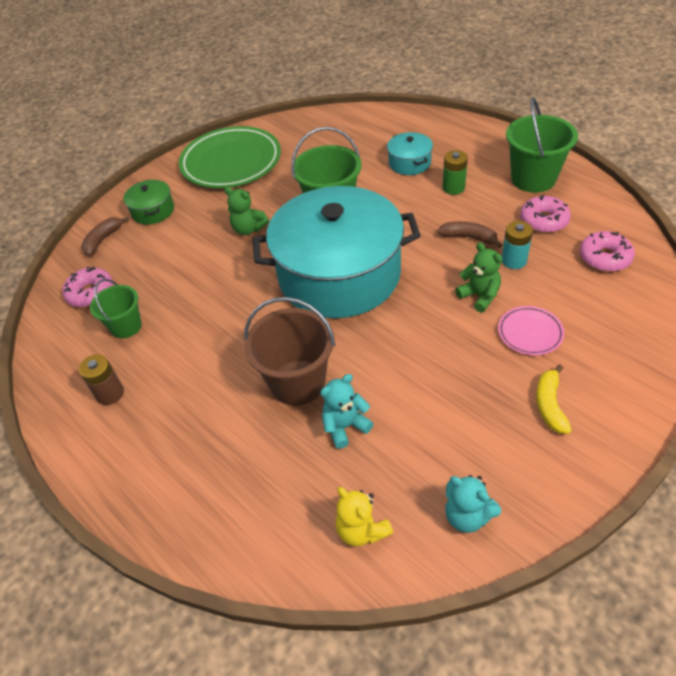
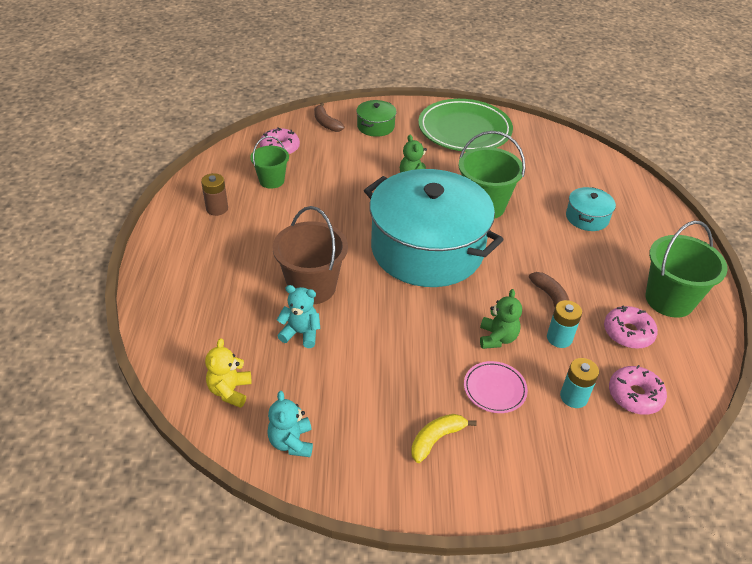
camera: 40 degrees right, 5 degrees down
brown banana [81,217,129,256] -> brown banana turned 105 degrees counterclockwise [314,103,344,132]
green battery [443,150,468,195] -> none
none -> turquoise battery [560,358,599,408]

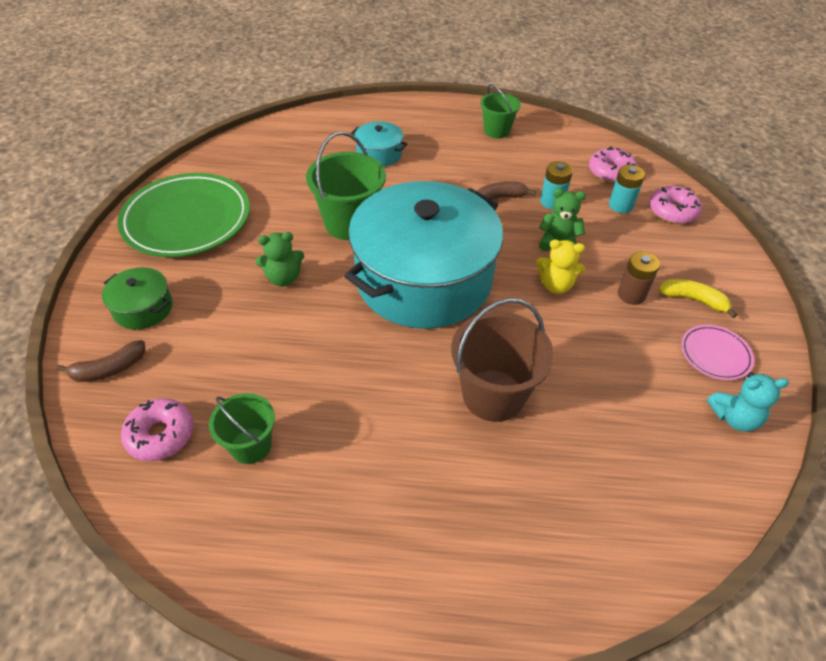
camera: 85 degrees left, 5 degrees up
brown battery [201,173,228,216] -> brown battery moved to [618,252,660,305]
yellow teddy bear [205,338,252,408] -> yellow teddy bear moved to [536,239,585,294]
turquoise teddy bear [277,285,320,348] -> none
yellow banana [411,414,477,463] -> yellow banana turned 150 degrees clockwise [659,279,737,318]
pink plate [464,361,528,413] -> pink plate moved to [681,325,754,380]
pink donut [604,306,658,349] -> pink donut moved to [649,186,702,224]
green bucket [645,221,728,318] -> green bucket [480,84,521,138], size x0.61

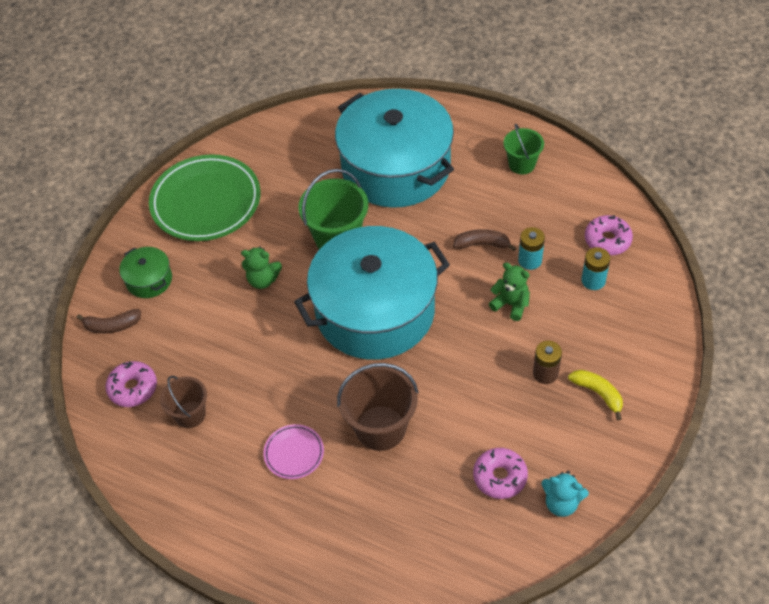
camera: 25 degrees right, 5 degrees up
green bucket [209,393,275,464] -> brown bucket [160,376,207,428]
turquoise pot [351,121,408,167] -> turquoise pot [335,89,454,208], size x2.47
yellow teddy bear [536,239,585,294] -> none
pink donut [649,186,702,224] -> pink donut moved to [473,448,528,499]
pink plate [681,325,754,380] -> pink plate moved to [263,424,324,479]

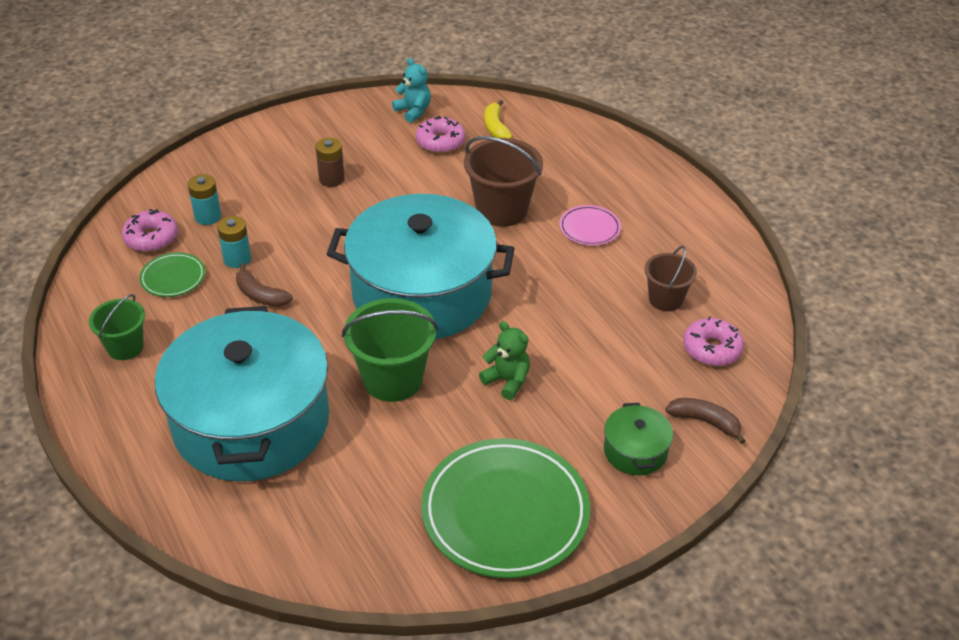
camera: 150 degrees left, 10 degrees down
green teddy bear [489,263,530,321] -> none
yellow banana [568,370,623,420] -> yellow banana moved to [484,100,512,139]
none -> green plate [139,252,205,297]

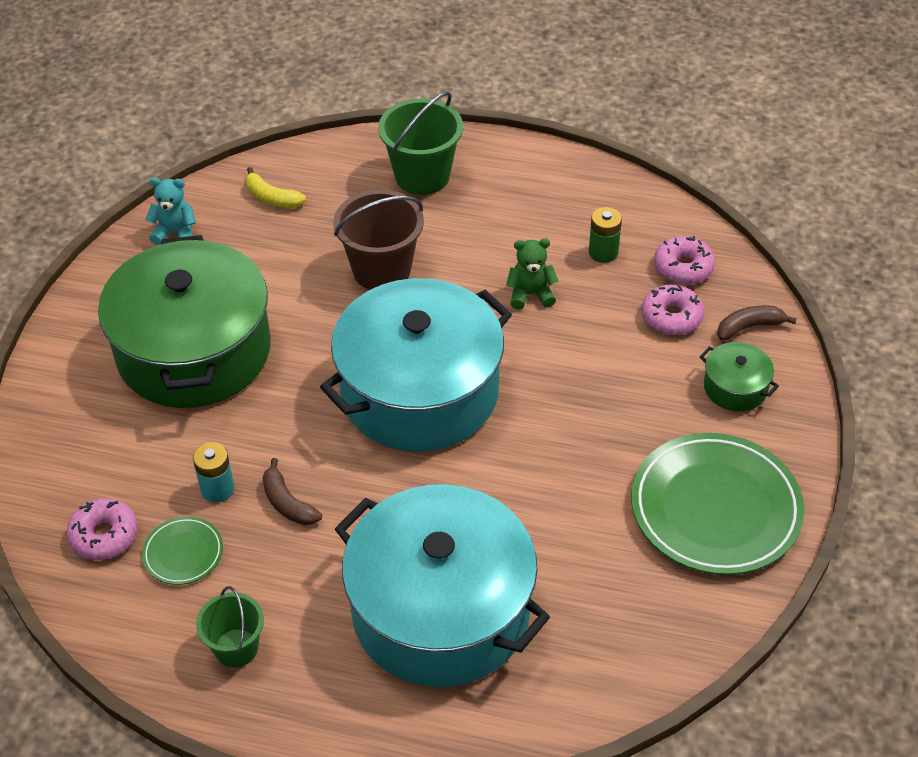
camera: 45 degrees left, 5 degrees up
turquoise battery [188,174,221,225] -> none
brown banana [236,263,293,307] -> brown banana turned 60 degrees clockwise [262,458,322,525]
brown battery [316,138,345,187] -> green pot [98,235,271,408]
green bucket [342,298,438,402] -> green bucket moved to [378,92,463,195]
pink donut [416,115,465,153] -> pink donut moved to [642,284,704,335]
green teddy bear [479,321,530,400] -> green teddy bear moved to [506,238,559,310]
pink plate [559,205,621,246] -> none
brown bucket [645,246,697,311] -> green battery [589,207,622,263]

